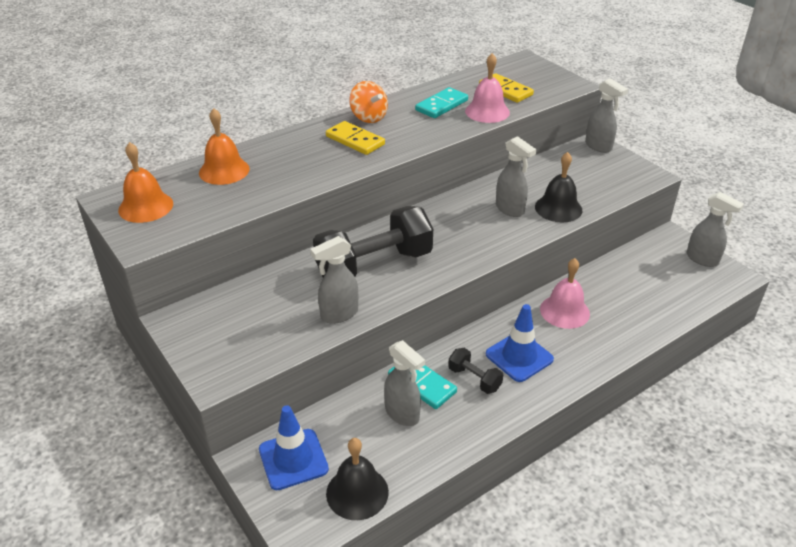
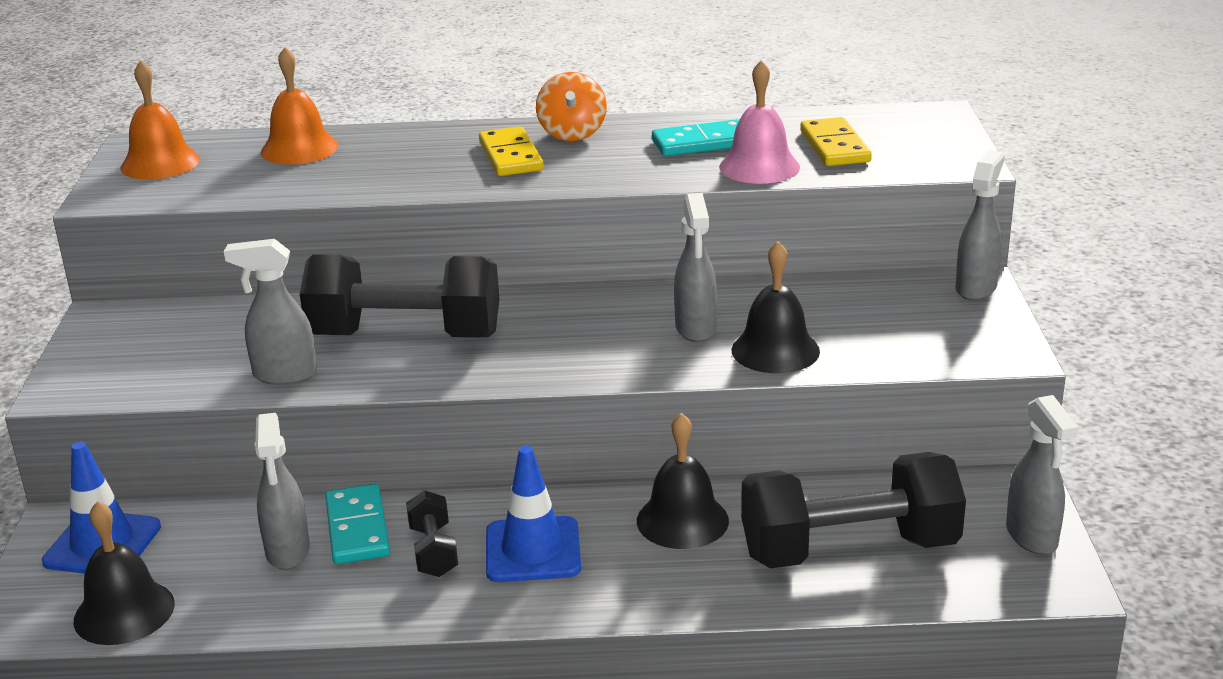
camera: 35 degrees right, 10 degrees down
pink bell [540,258,590,329] -> black bell [637,413,729,549]
grey spray bottle [585,78,628,153] -> grey spray bottle turned 150 degrees counterclockwise [956,150,1005,301]
none -> black dumbbell [741,452,966,568]

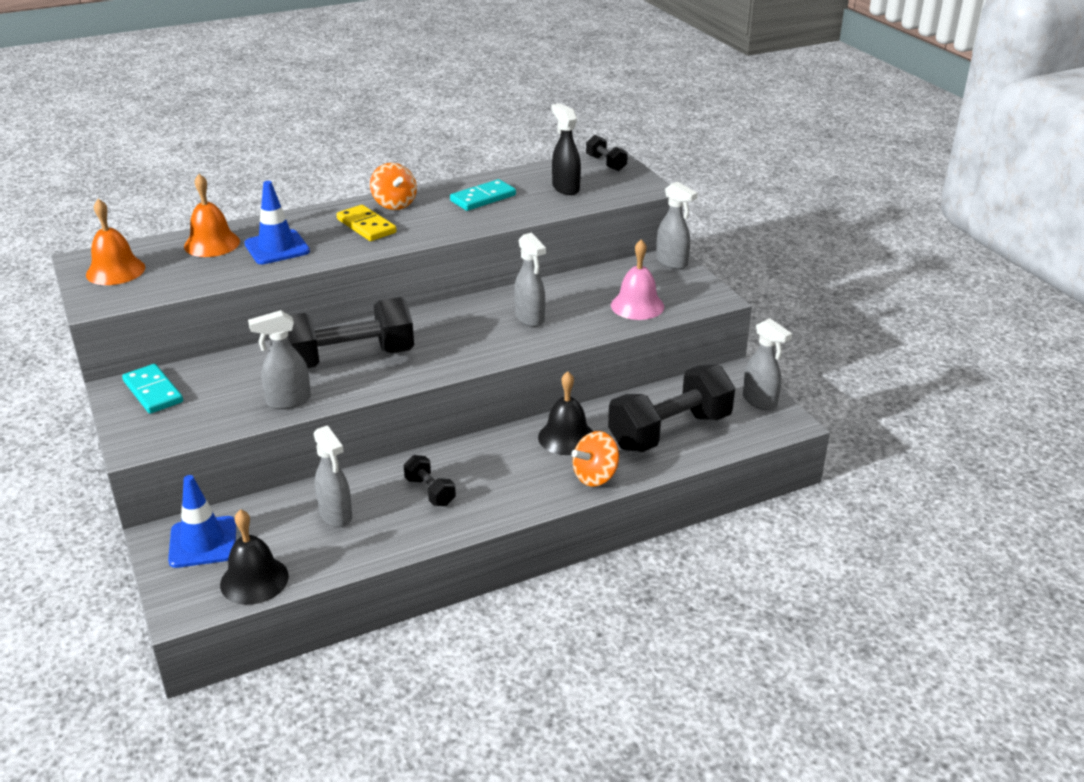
camera: 25 degrees left, 5 degrees up
turquoise domino [325,484,390,564] -> turquoise domino moved to [122,364,183,414]
blue traffic cone [486,446,581,582] -> blue traffic cone moved to [244,181,310,264]
pink bell [719,60,800,184] -> pink bell moved to [611,239,664,320]
black bell [732,241,820,373] -> none
yellow domino [800,117,872,166] -> black spray bottle [552,103,581,195]
grey spray bottle [956,150,1005,301] -> grey spray bottle turned 135 degrees clockwise [656,182,698,269]
none -> orange spinning top [572,431,619,486]
none -> black dumbbell [586,135,628,171]

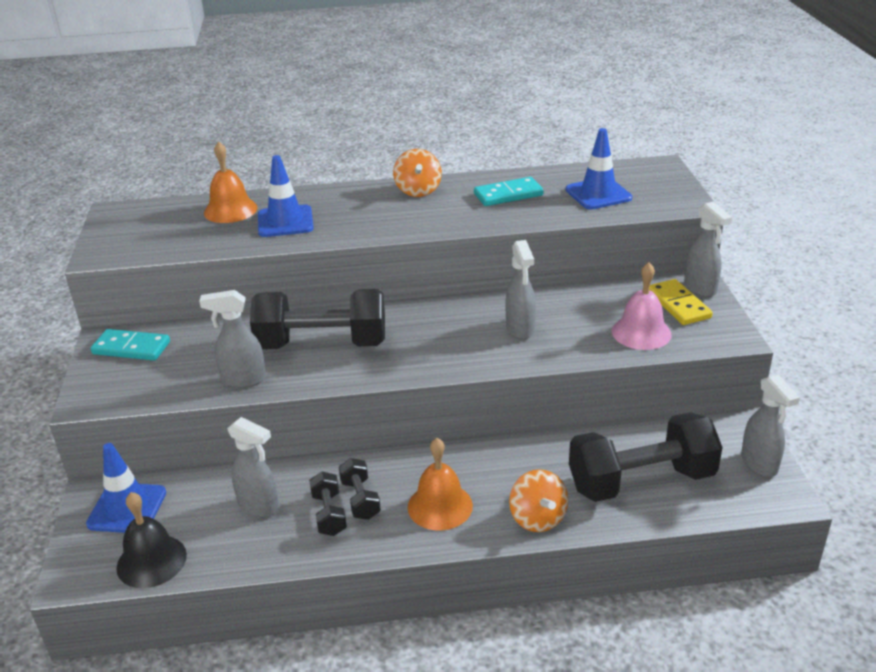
camera: 20 degrees right, 0 degrees up
orange bell [86,199,145,285] -> orange bell moved to [408,438,473,531]
turquoise domino [122,364,183,414] -> turquoise domino turned 60 degrees counterclockwise [90,329,170,361]
grey spray bottle [314,425,352,527] -> grey spray bottle turned 45 degrees counterclockwise [227,417,279,517]
yellow domino [336,205,397,241] -> yellow domino moved to [649,279,713,325]
black bell [538,371,593,455] -> none
black spray bottle [552,103,581,195] -> blue traffic cone [566,128,632,209]
orange spinning top [572,431,619,486] -> orange spinning top turned 90 degrees counterclockwise [509,469,568,532]
black dumbbell [586,135,628,171] -> black dumbbell moved to [309,472,347,536]

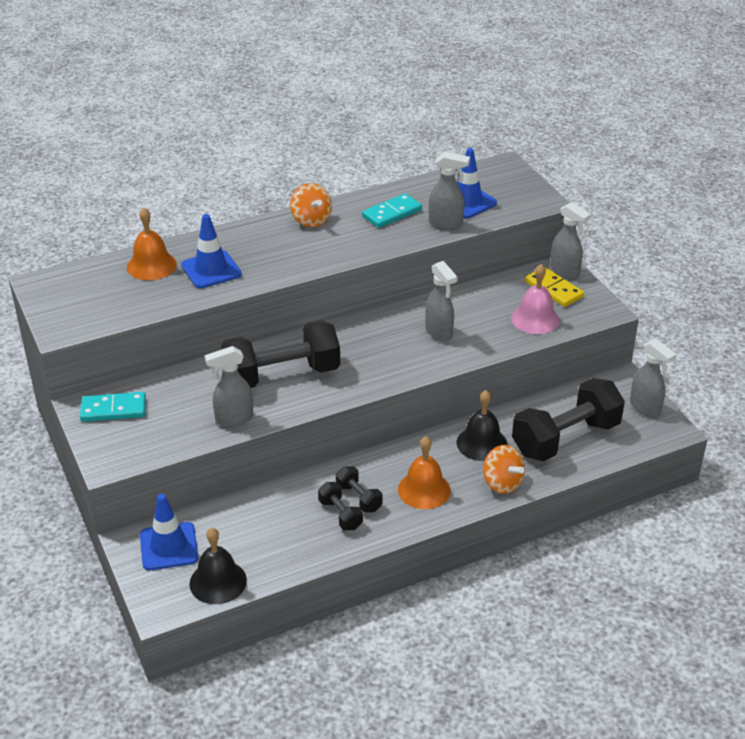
camera: 20 degrees left, 5 degrees up
grey spray bottle [227,417,279,517] -> grey spray bottle moved to [429,152,470,230]
none -> black bell [457,390,507,461]

